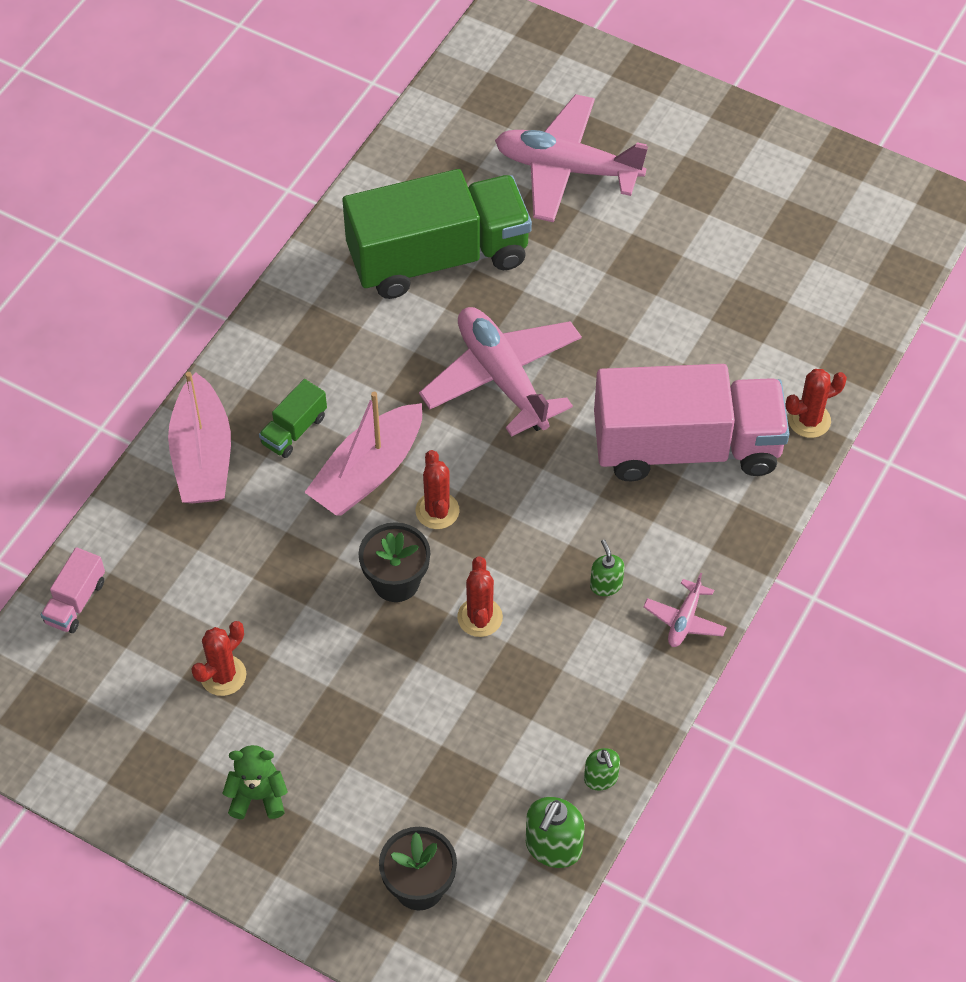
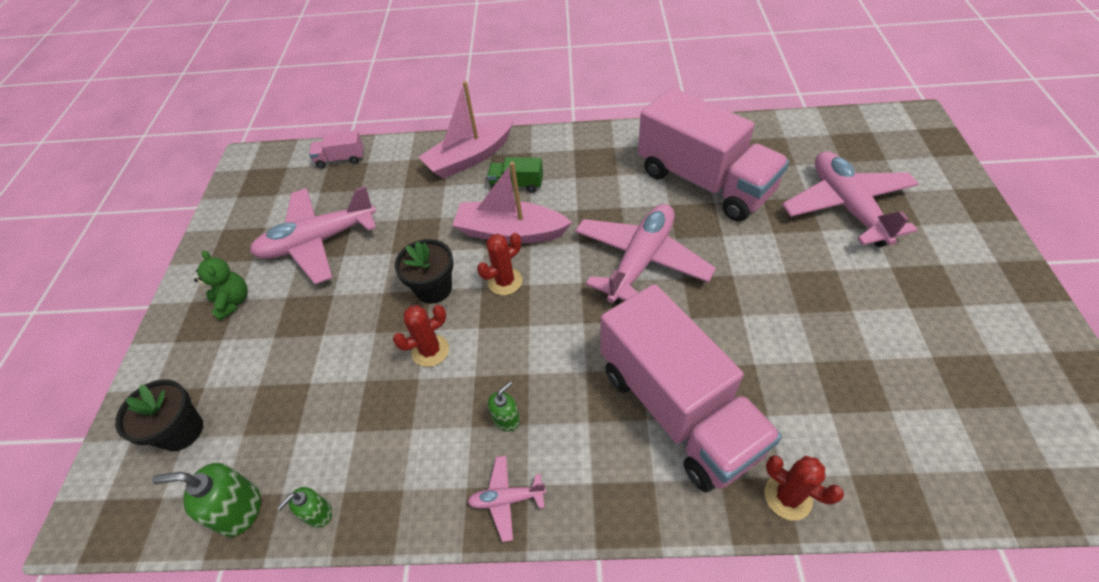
camera: 65 degrees right, 5 degrees down
red cactus [191,621,246,696] -> pink plane [250,186,377,284]
green truck [343,169,532,299] -> pink truck [638,87,790,221]

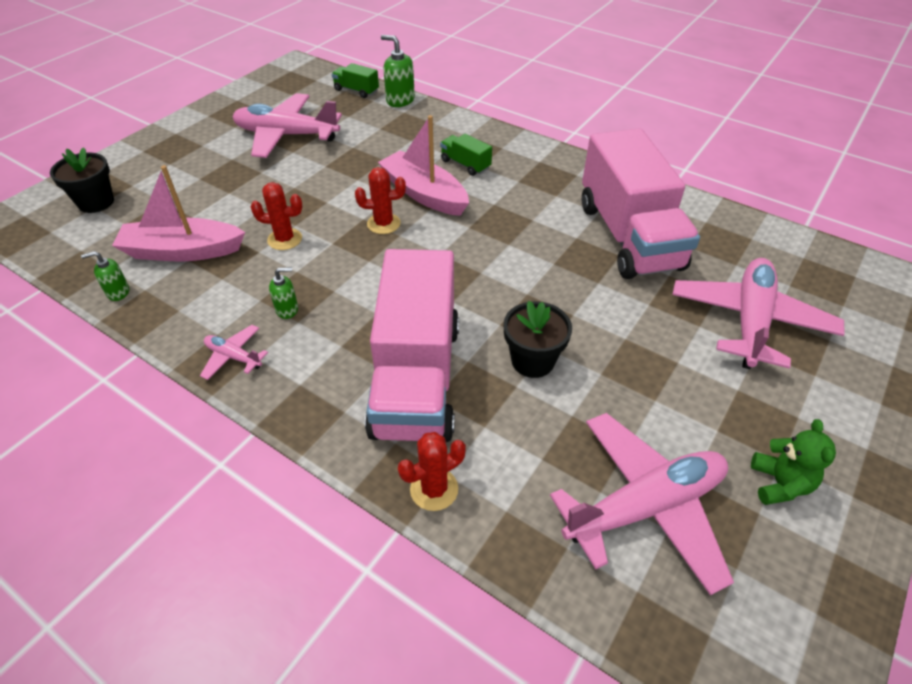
camera: 30 degrees right, 5 degrees down
green soap dispenser [152,463,261,537] -> green soap dispenser moved to [381,35,415,107]
green teddy bear [194,251,248,321] -> green teddy bear moved to [751,419,836,505]
pink truck [309,130,364,168] -> green truck [332,63,379,98]
black flower pot [395,239,454,304] -> black flower pot moved to [503,301,572,378]
pink boat [419,81,514,179] -> pink boat moved to [112,165,245,261]
pink plane [575,204,716,304] -> pink plane moved to [550,413,734,596]
red cactus [765,455,844,520] -> red cactus turned 75 degrees clockwise [398,432,466,511]

